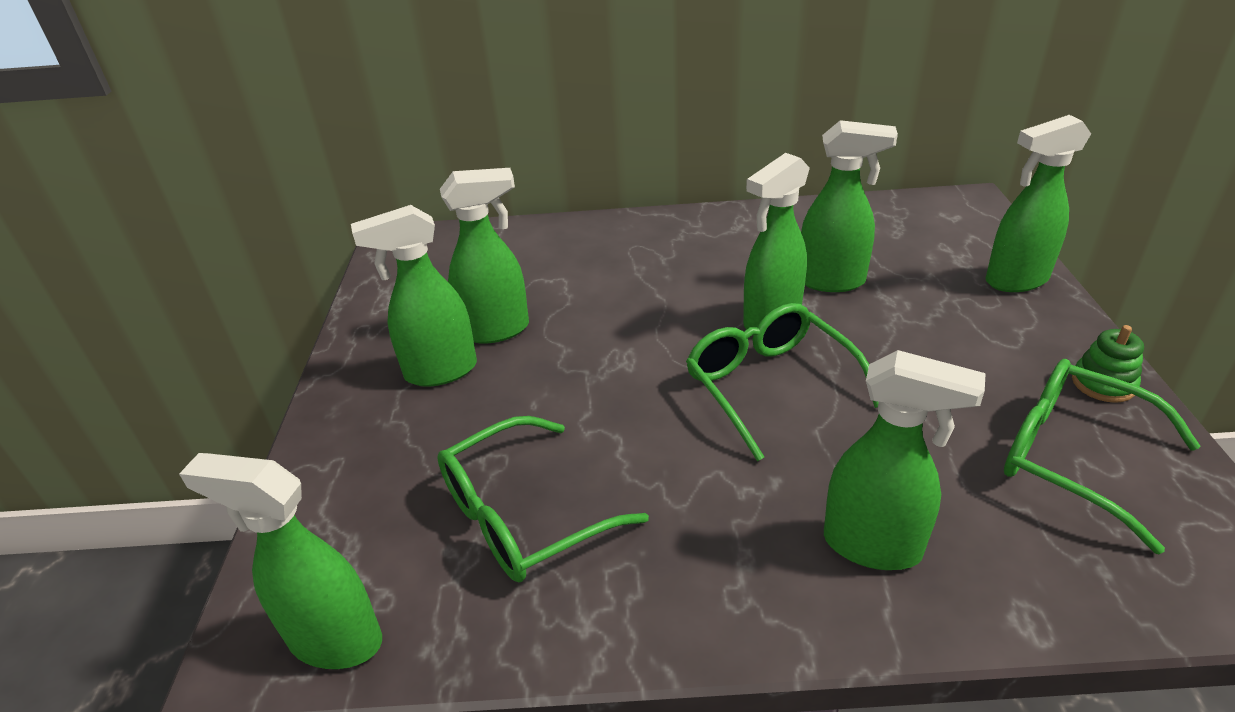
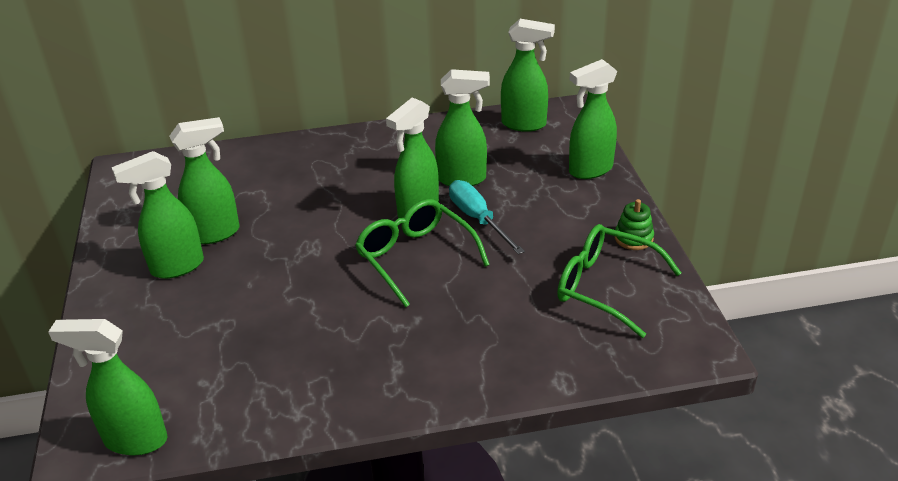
camera: 10 degrees left, 0 degrees up
green glasses [437,416,649,582] -> none
green spray bottle [824,350,986,570] -> green spray bottle moved to [501,19,555,132]
none -> turquoise screwdriver [449,180,525,255]

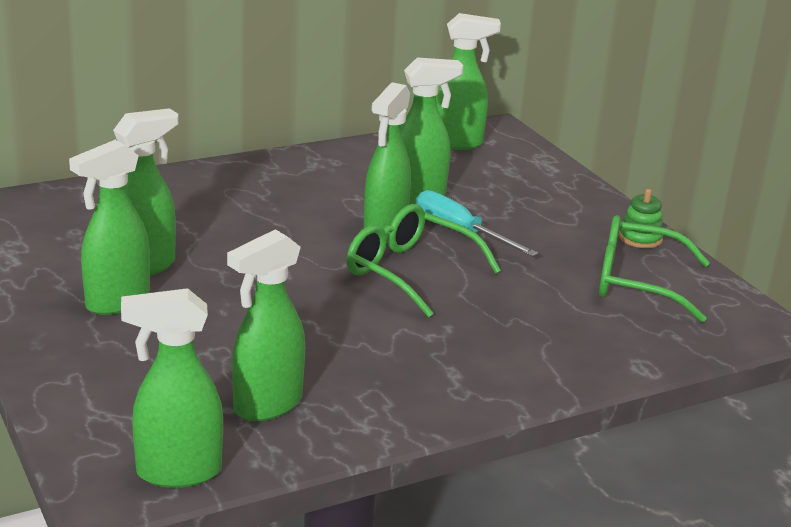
camera: 20 degrees left, 10 degrees down
green spray bottle [569,59,617,179] -> green spray bottle moved to [227,229,305,421]

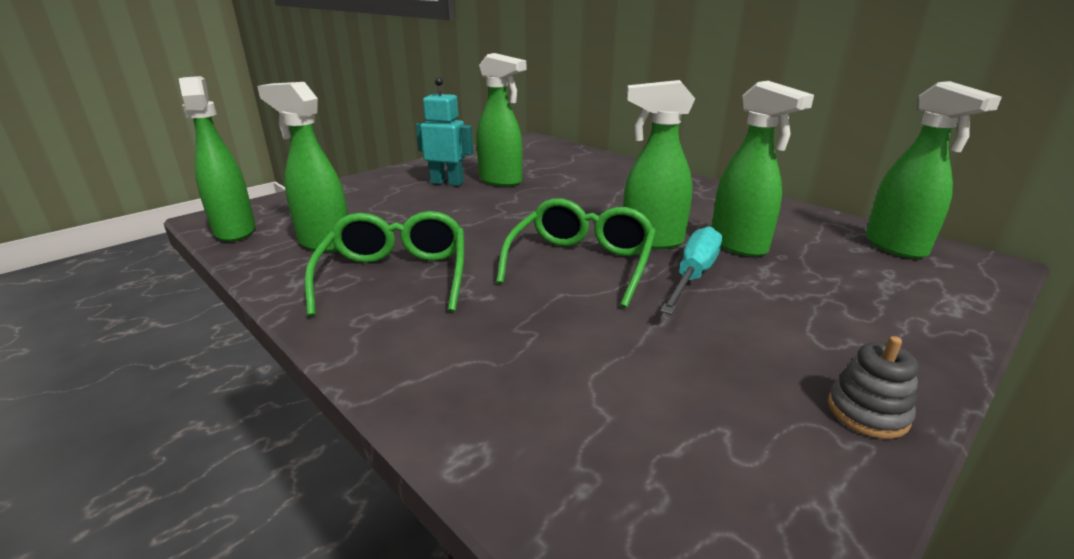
camera: 75 degrees right, 0 degrees up
green spray bottle [69,140,150,315] -> turquoise robot [416,77,473,186]
green glasses [599,215,710,322] -> green glasses moved to [305,211,464,316]
green stacking toy [619,189,663,248] -> grey stacking toy [828,336,919,439]

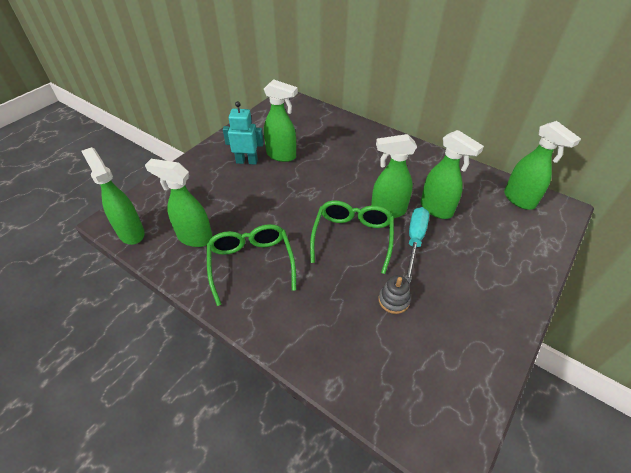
camera: 10 degrees left, 20 degrees up
grey stacking toy [828,336,919,439] -> grey stacking toy moved to [379,275,411,314]

